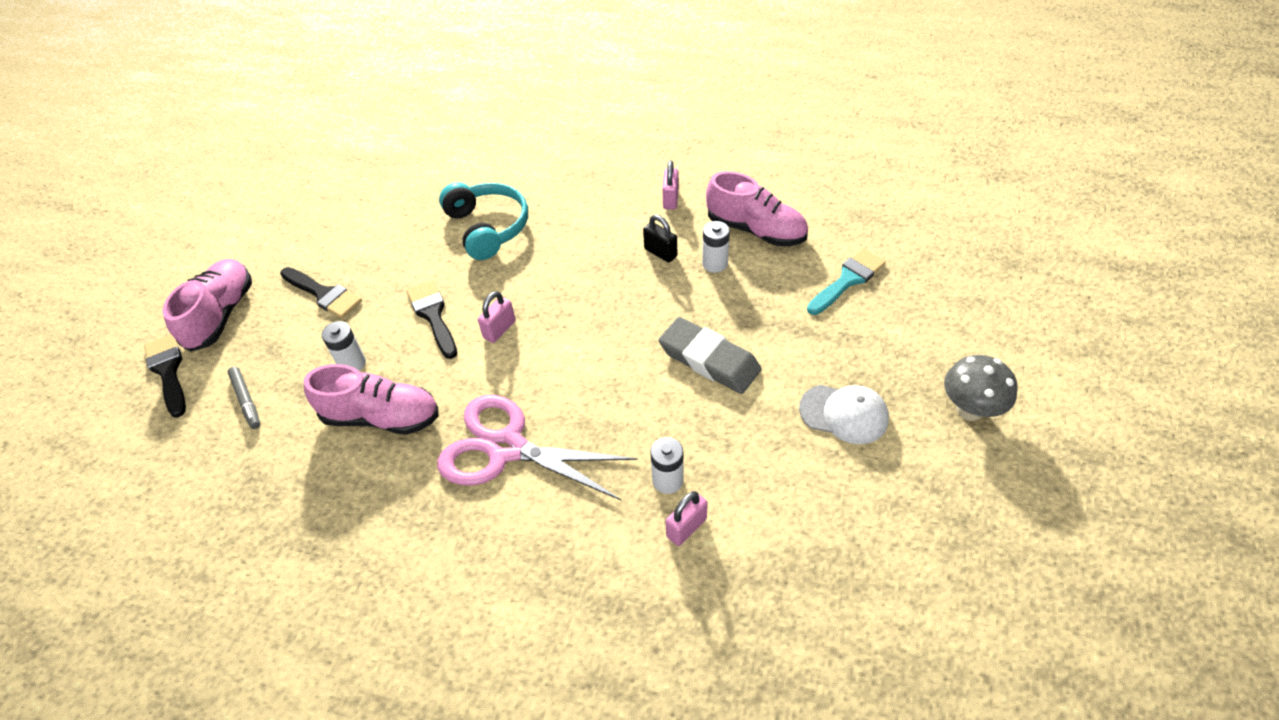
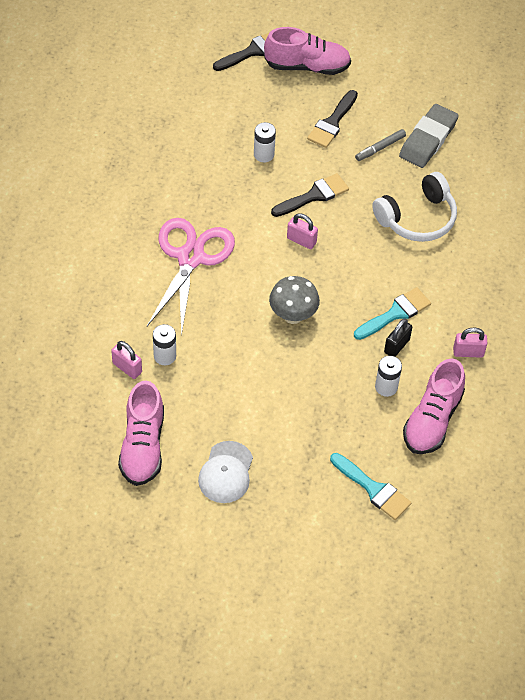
camera: 80 degrees right, 5 degrees up
grey marker [228,367,260,429] -> grey marker moved to [355,129,406,161]
pink shoe [304,364,439,435] -> pink shoe moved to [118,381,164,486]
turquoise headphones [439,182,528,260] -> white headphones [372,172,457,242]
grey eraser [659,317,761,394] -> grey eraser moved to [399,104,459,168]
grey mushroom [944,355,1018,421] -> grey mushroom moved to [269,276,320,324]
none -> turquoise brush [354,287,431,340]

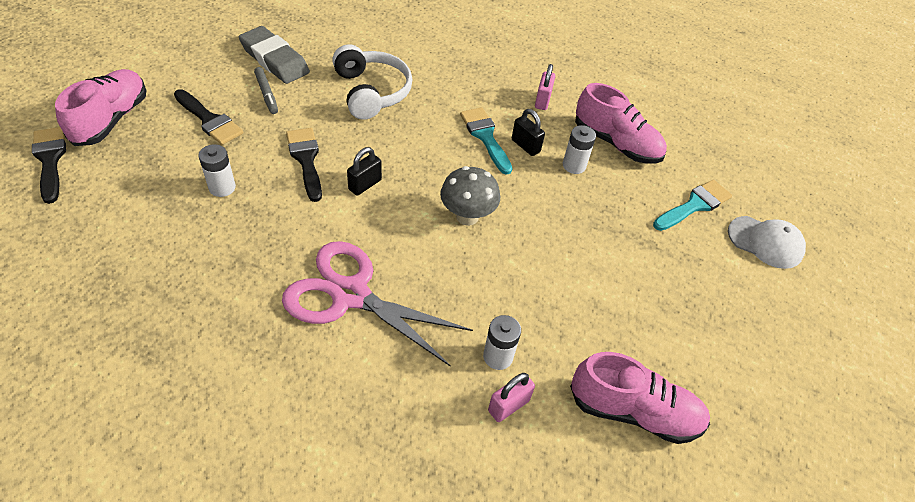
camera: 80 degrees left, 5 degrees down
white cap [198,441,253,503] -> white cap moved to [728,216,806,269]
pink padlock [287,213,318,249] -> black padlock [347,147,382,196]

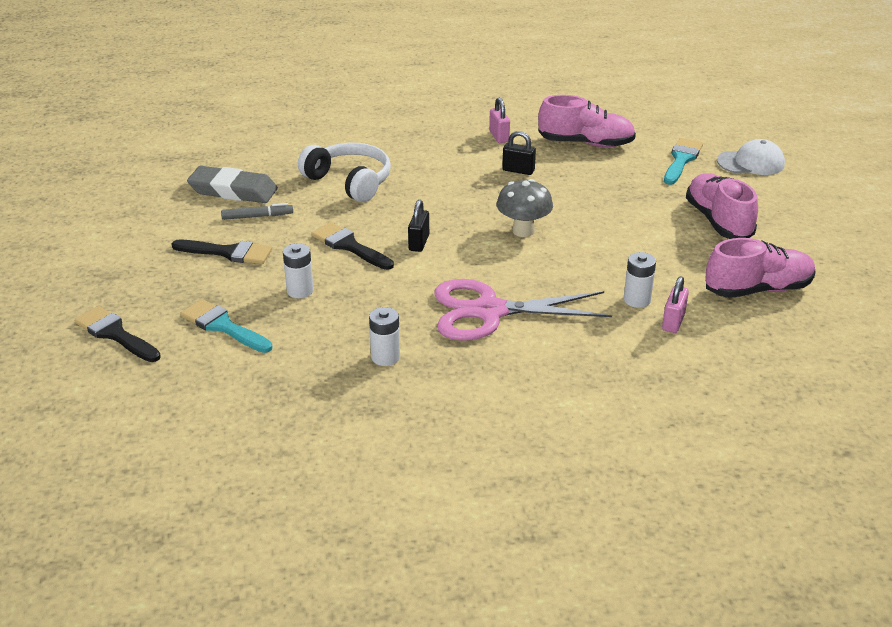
camera: 25 degrees left, 15 degrees down
pink shoe [55,69,147,146] -> pink shoe moved to [686,173,758,239]
grey marker [254,67,278,114] -> grey marker turned 45 degrees counterclockwise [221,203,293,220]
turquoise brush [460,107,512,175] -> turquoise brush moved to [181,299,272,353]
white battery [563,125,596,174] -> white battery moved to [369,307,400,366]

